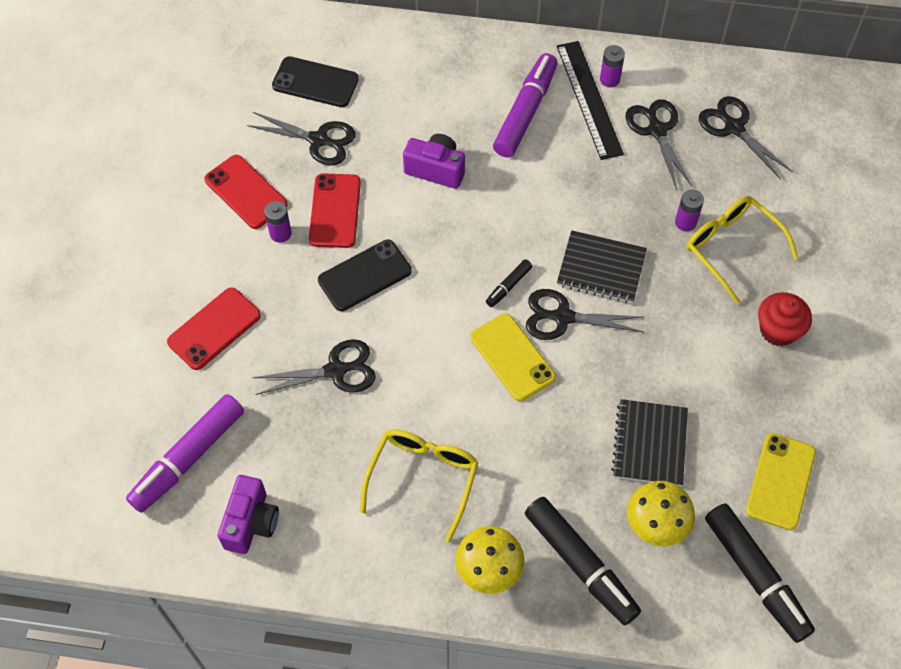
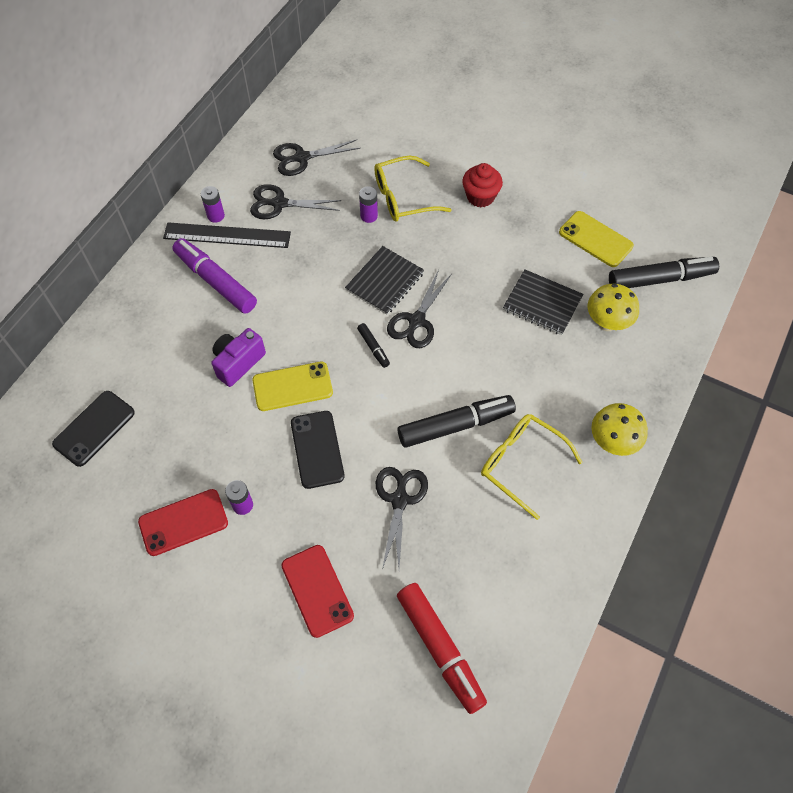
camera: 70 degrees left, 0 degrees up
purple marker [126,394,244,513] -> red marker [397,583,487,714]
purple camera [218,475,279,554] -> none
black scissors [247,112,355,166] -> none
red phone [309,173,361,248] -> none
yellow phone [470,314,556,401] -> yellow phone moved to [252,362,333,411]
black marker [525,497,641,626] -> black marker moved to [398,395,516,448]

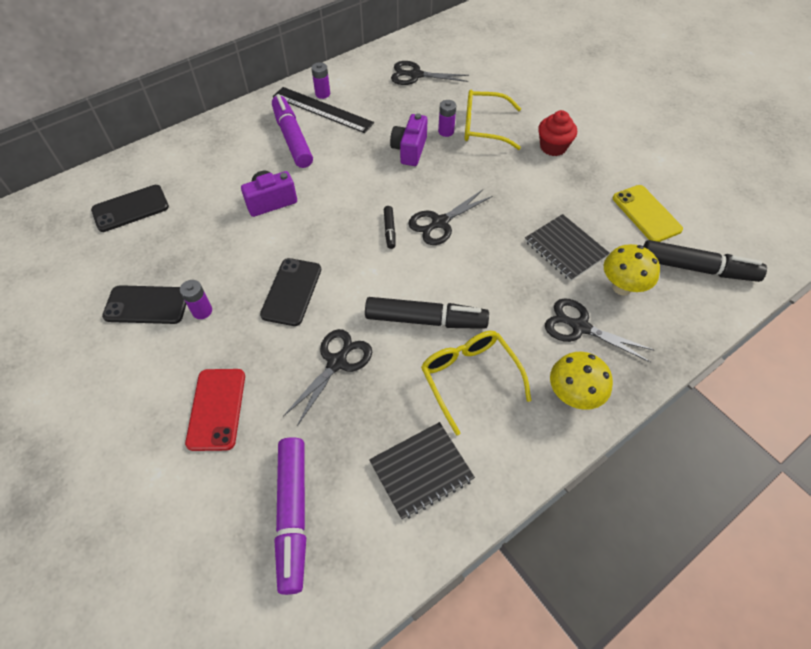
camera: 25 degrees right, 5 degrees down
red phone [138,489,228,556] -> black phone [102,285,186,324]
black scissors [250,184,341,219] -> black scissors moved to [545,298,655,363]
yellow phone [252,362,333,411] -> none
black notebook [345,246,424,315] -> black notebook moved to [369,422,475,520]
red marker [397,583,487,714] -> purple marker [275,437,306,595]
none -> purple camera [390,113,428,166]

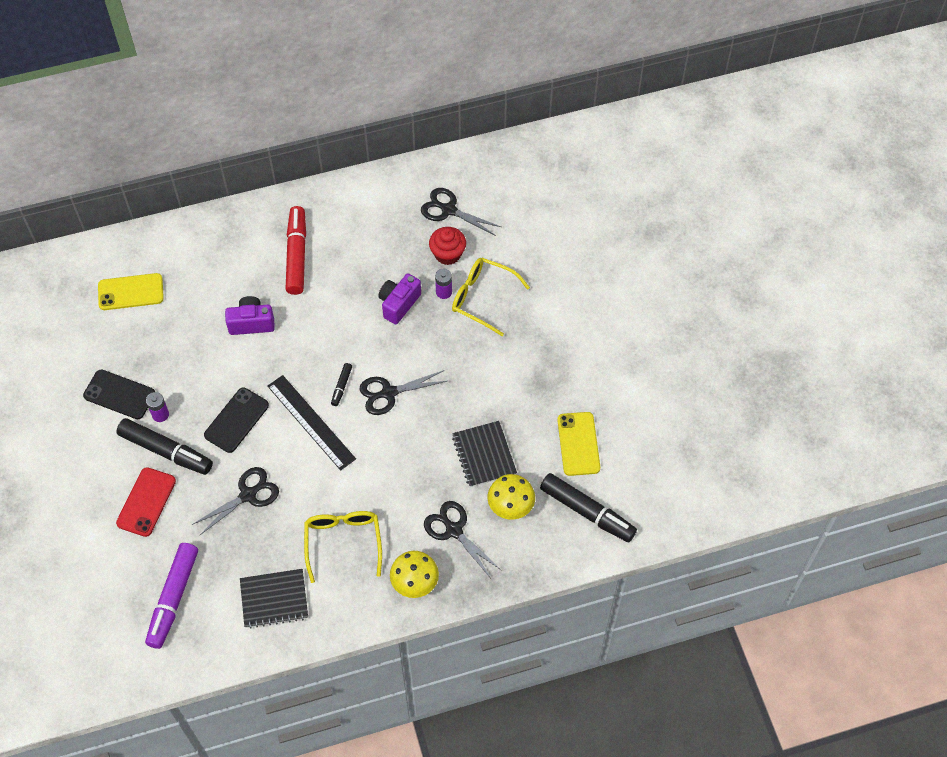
camera: 20 degrees right, 5 degrees up
black phone [91,185,169,232] -> yellow phone [98,273,164,310]
purple marker [272,95,313,168] -> red marker [286,206,306,295]
black ruler [273,87,374,133] -> black ruler moved to [267,375,356,471]
purple battery [311,62,330,99] -> none
black marker [365,297,489,329] -> black marker moved to [116,418,213,475]
red cupcake [538,110,577,156] -> red cupcake moved to [429,227,466,265]

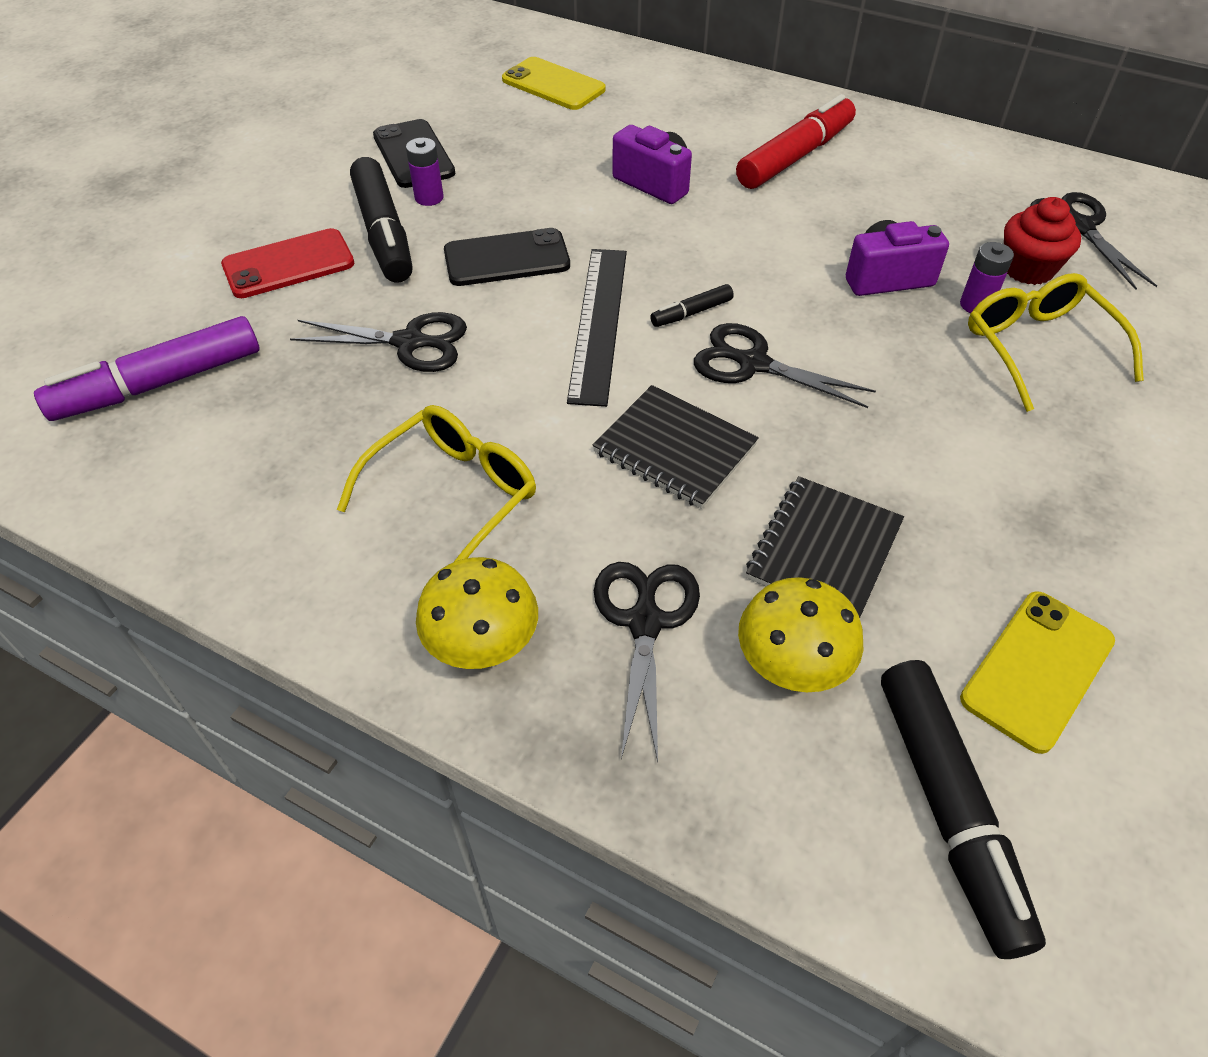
camera: 45 degrees right, 10 degrees down
black notebook [240,569,308,629] -> black notebook moved to [593,385,759,509]

